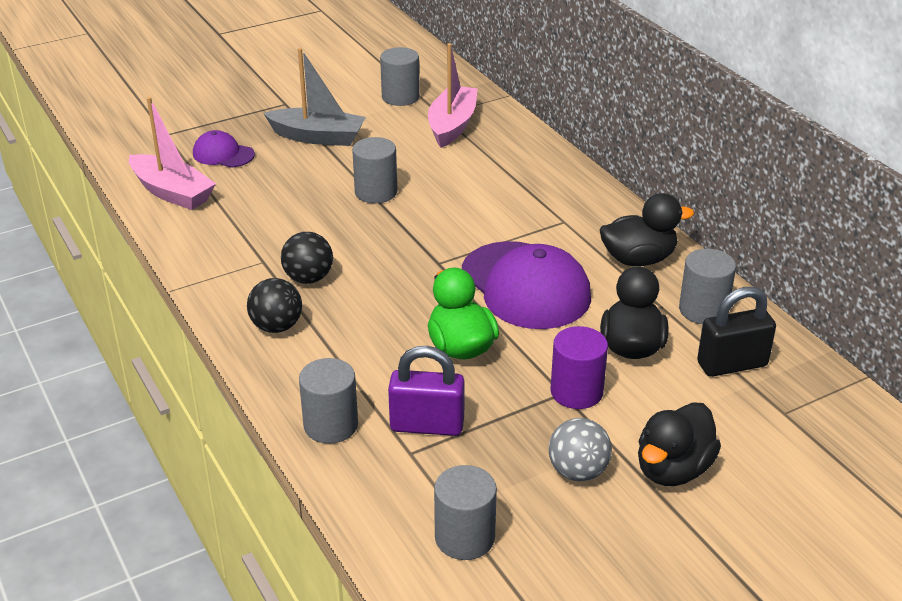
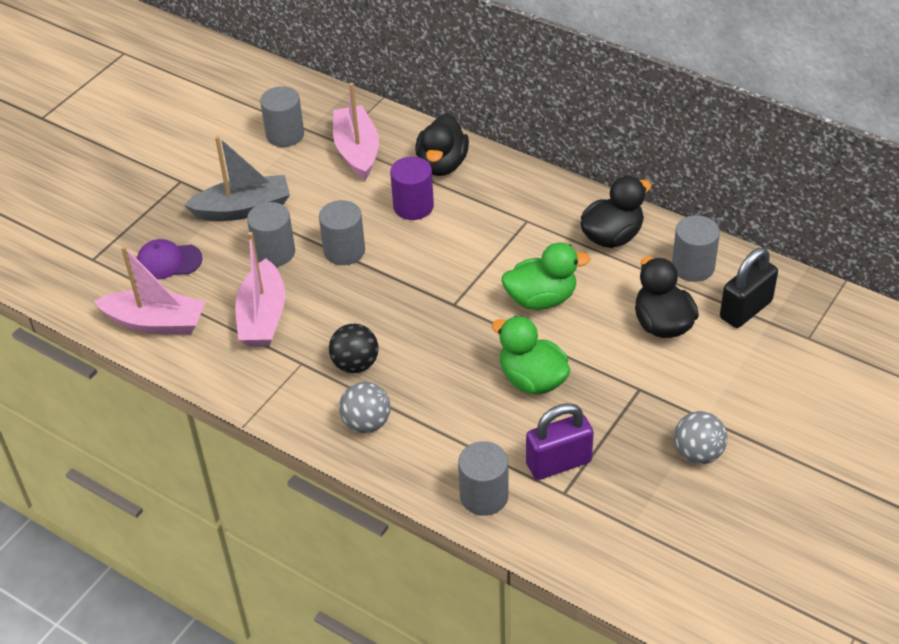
camera: 25 degrees left, 10 degrees up
black ball [247,278,302,333] -> grey ball [339,382,391,433]
grey cylinder [434,465,497,560] -> grey cylinder moved to [247,202,295,267]
purple cap [462,241,591,329] -> green duck [502,242,591,310]
purple cylinder [550,326,608,409] -> purple cylinder moved to [390,157,434,220]
black duck [638,402,721,486] -> black duck moved to [415,114,469,176]
none -> pink boat [235,232,285,347]

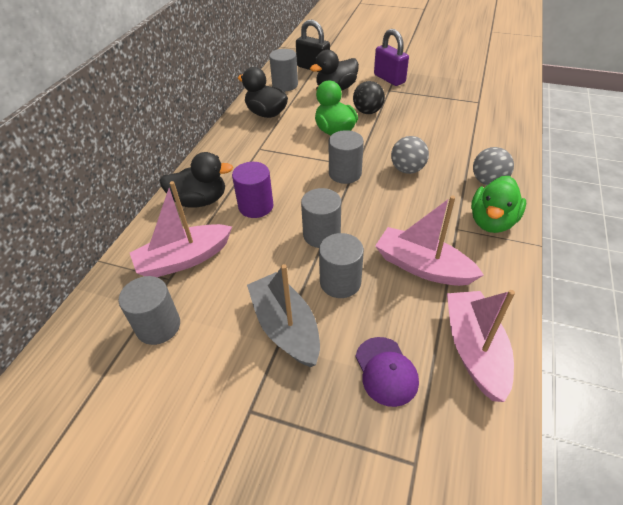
camera: 105 degrees left, 0 degrees up
pink boat [235,232,285,347] -> pink boat turned 135 degrees counterclockwise [375,196,484,286]
black ball [329,324,379,373] -> black ball moved to [353,81,385,114]
grey cylinder [458,441,509,516] -> grey cylinder moved to [329,130,364,184]
green duck [492,316,570,394] -> green duck moved to [471,176,526,233]
purple padlock [526,403,594,480] -> purple padlock moved to [374,29,409,86]
grey ball [674,411,727,464] -> grey ball moved to [391,136,429,174]

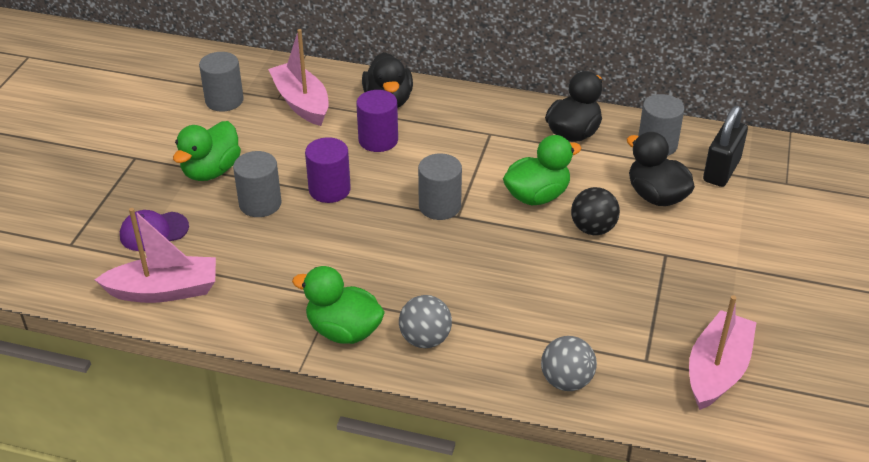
camera: 85 degrees right, 5 degrees down
grey boat [247,264,320,367] -> green duck [173,121,241,181]
grey cylinder [301,188,341,248] -> purple cylinder [305,137,351,203]
purple padlock [374,29,409,86] -> none
pink boat [375,196,484,286] -> pink boat moved to [689,295,756,410]
grey ball [391,136,429,174] -> grey ball moved to [541,336,597,391]

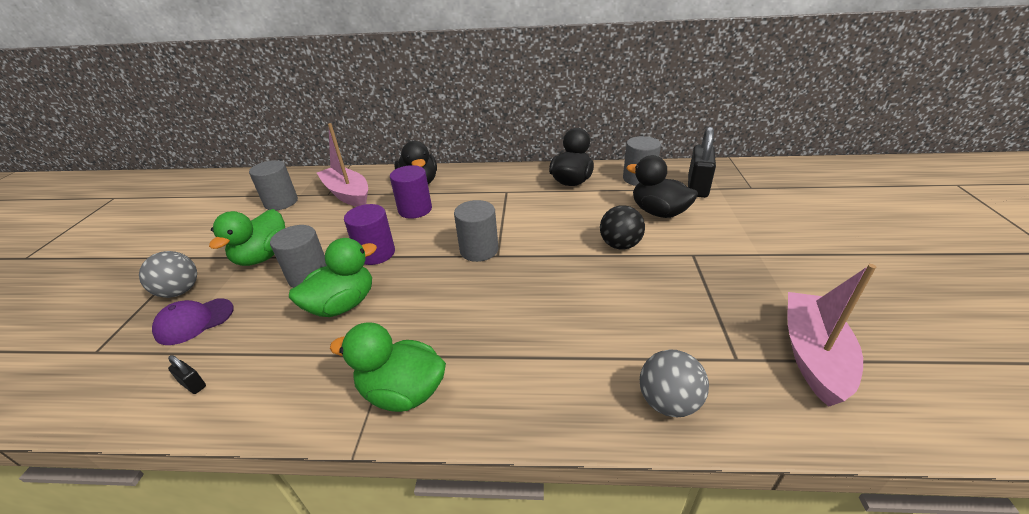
camera: 10 degrees left, 5 degrees down
pink boat [95,208,216,303] -> black padlock [168,355,206,394]
grey ball [399,295,452,348] -> grey ball moved to [139,251,197,298]
green duck [503,135,581,205] -> green duck moved to [289,238,377,317]

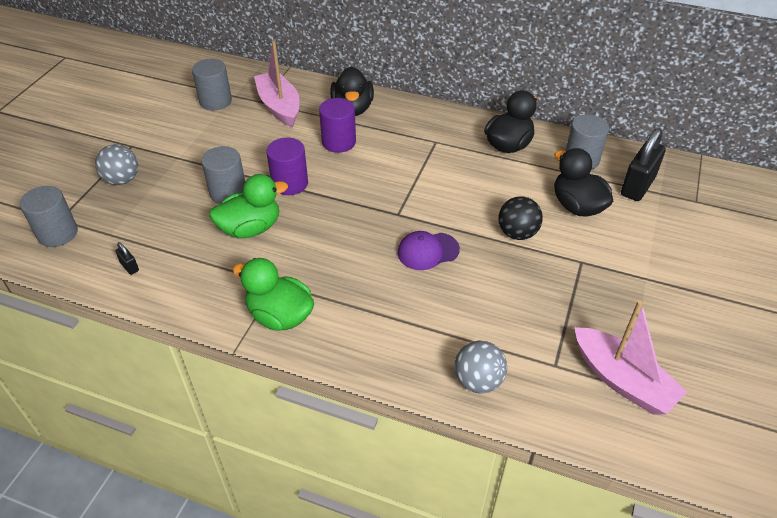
camera: 15 degrees right, 10 degrees up
purple cap [152,298,234,345] -> purple cap moved to [397,231,460,270]
green duck [209,209,285,266] -> none
grey cylinder [454,200,498,262] -> grey cylinder moved to [20,186,78,247]
pink boat [788,264,876,407] -> pink boat turned 105 degrees clockwise [575,300,687,415]

